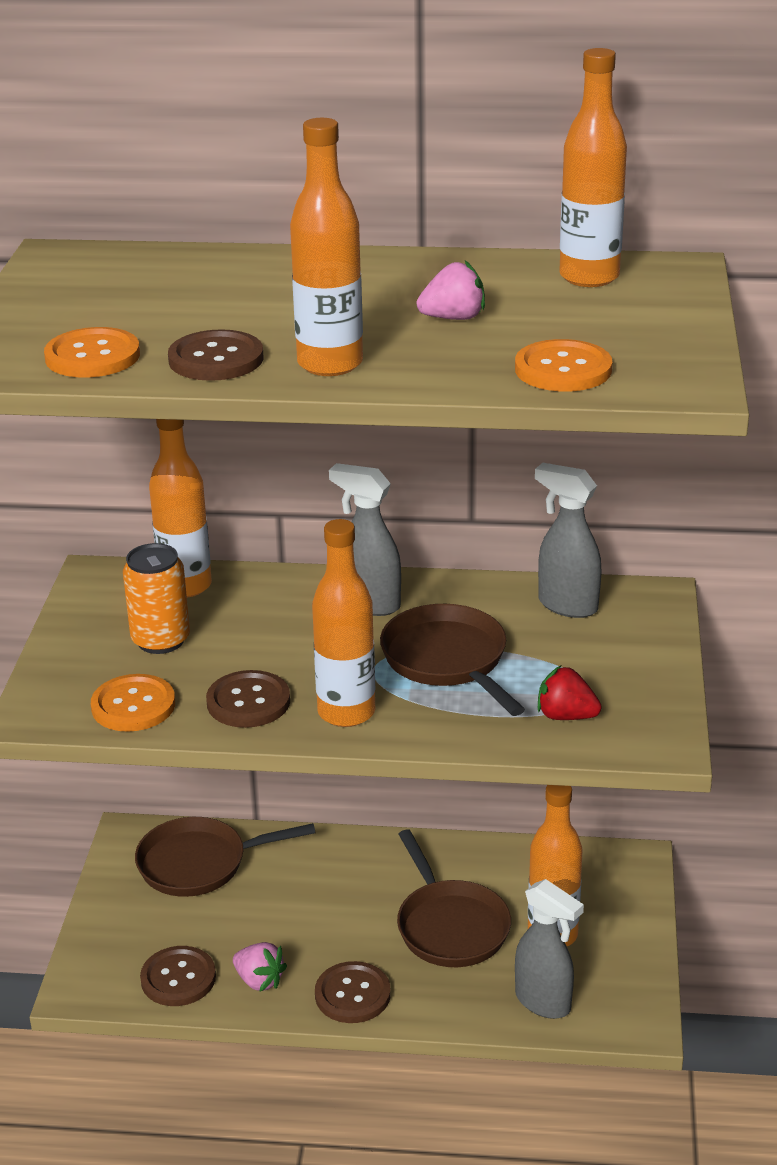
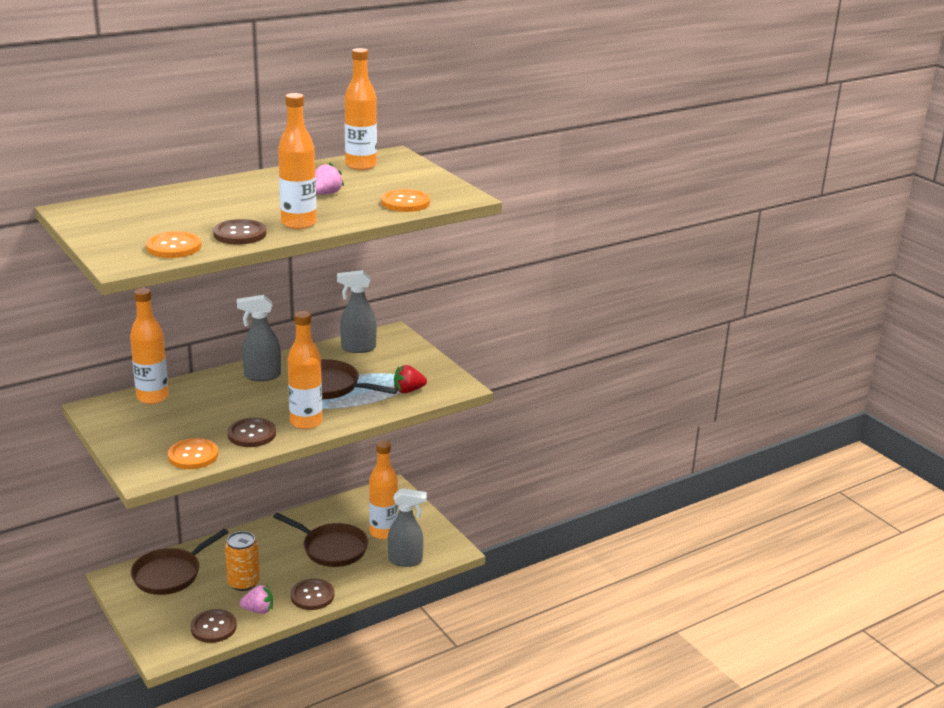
camera: 40 degrees left, 5 degrees down
orange can [123,543,190,654] -> orange can moved to [225,531,260,591]

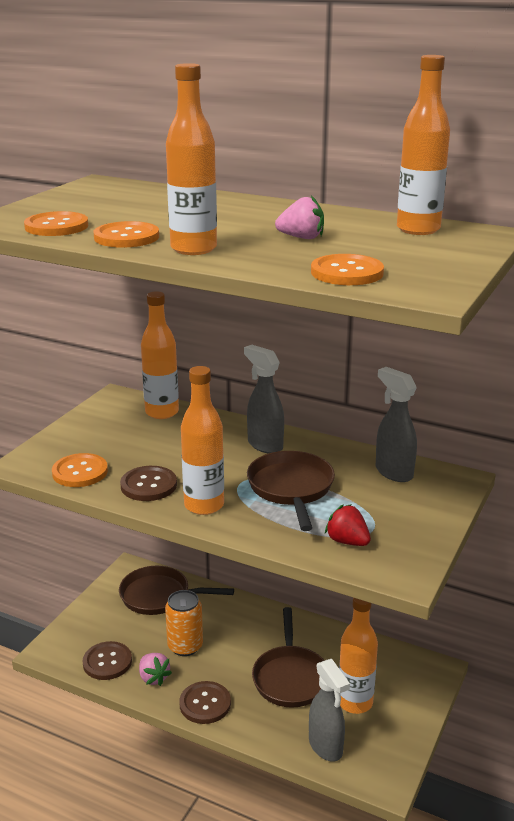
camera: 60 degrees right, 0 degrees up
brown button [213,219,266,245] -> orange button [94,221,159,248]

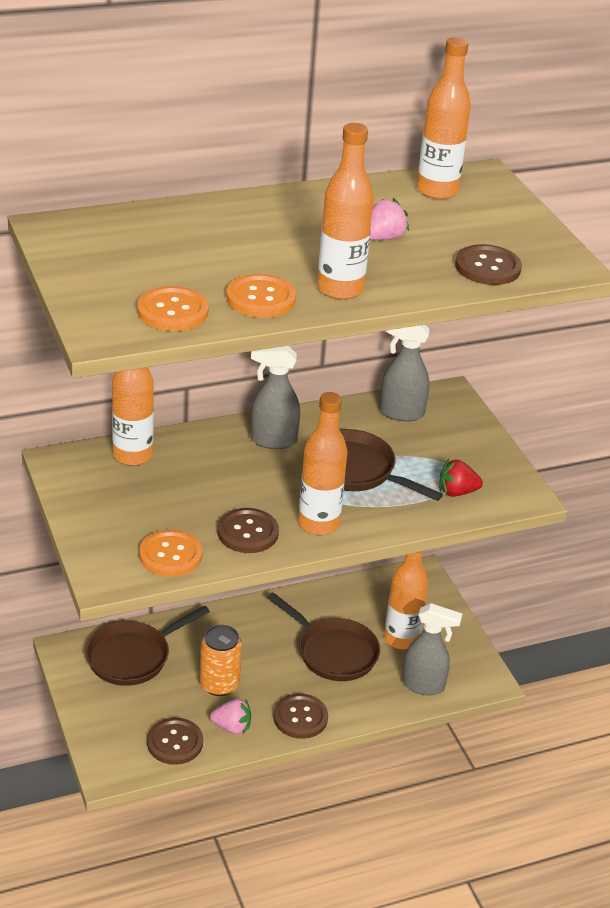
camera: 50 degrees left, 10 degrees up
orange button [311,254,384,285] -> brown button [455,244,522,285]

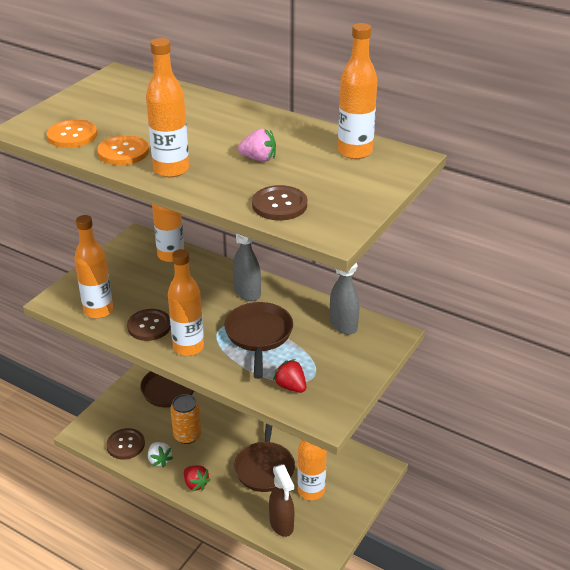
camera: 55 degrees right, 0 degrees up
orange button [139,530,202,577] -> orange bottle [74,215,113,319]
pink strawberry [210,699,251,734] -> white strawberry [148,442,173,467]
brown button [273,693,328,739] -> red strawberry [184,465,211,491]
grey spray bottle [402,603,462,695] -> brown spray bottle [269,464,294,537]

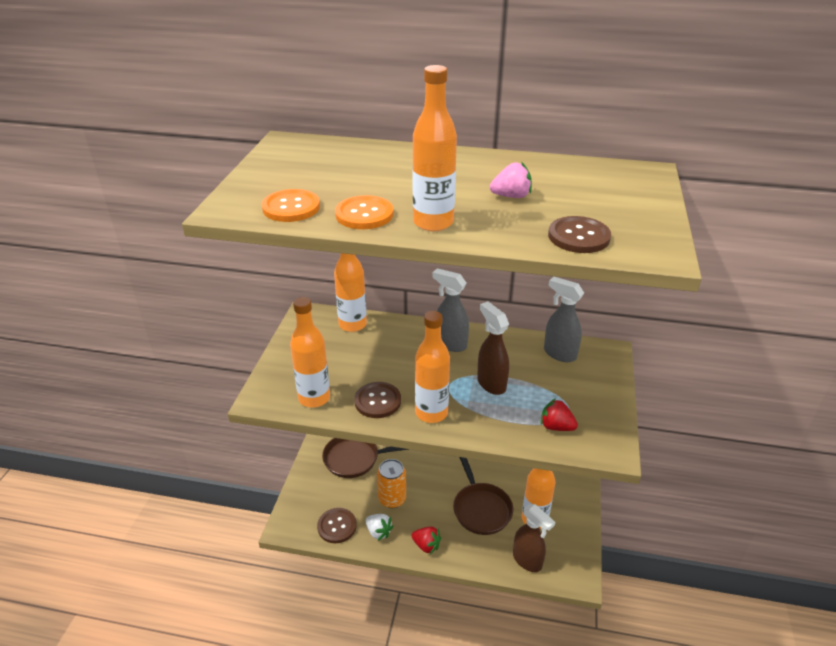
camera: 20 degrees left, 0 degrees up
brown pan [224,302,293,379] -> brown spray bottle [477,302,509,395]
orange bottle [338,23,377,159] -> none

